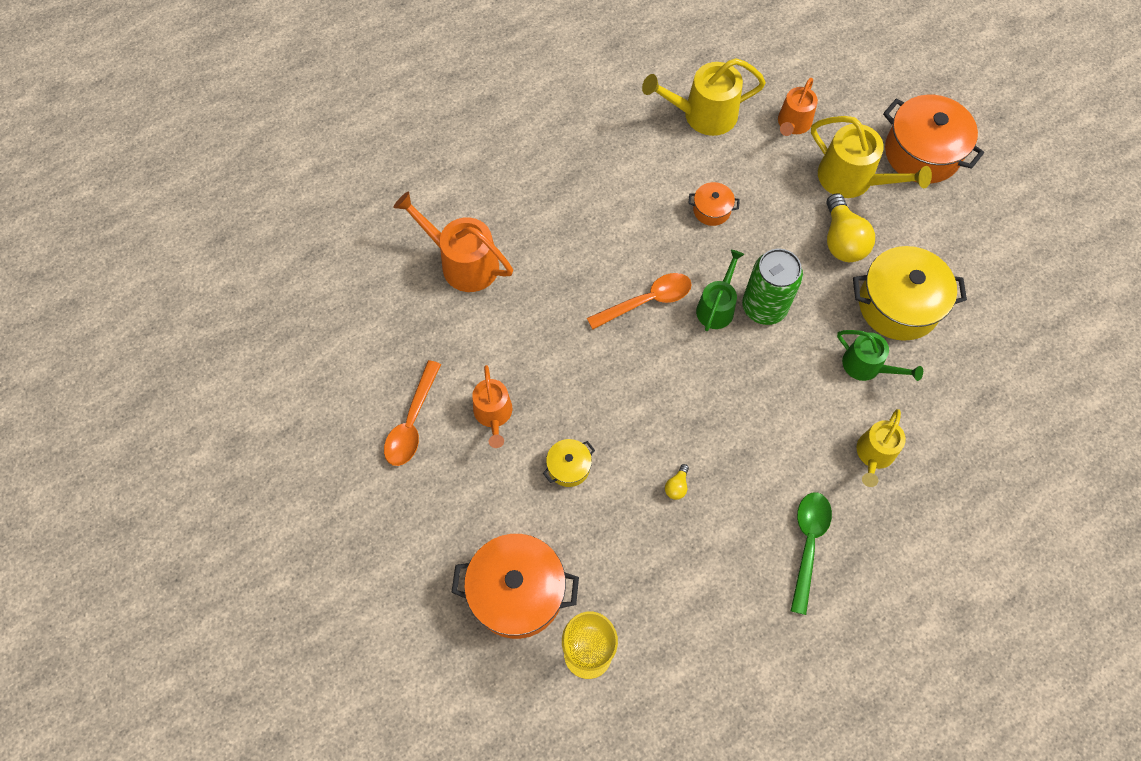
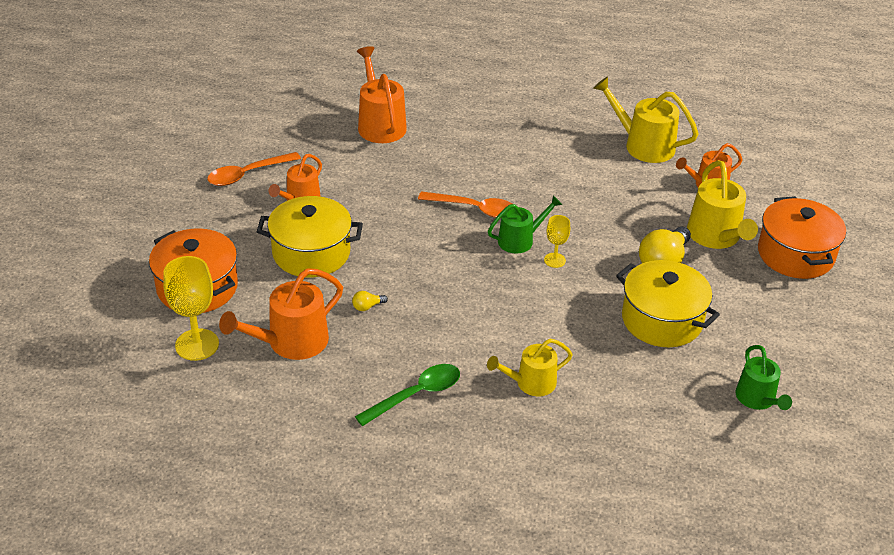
camera: 40 degrees right, 25 degrees down
yellow pot [543,439,595,487] -> yellow pot [257,196,363,277], size x2.07
orange pot [688,182,740,226] -> none
green can [742,249,803,325] -> yellow goblet [544,215,570,268]
green watering can [837,330,923,381] -> green watering can moved to [736,345,792,410]
none -> orange watering can [219,268,343,360]

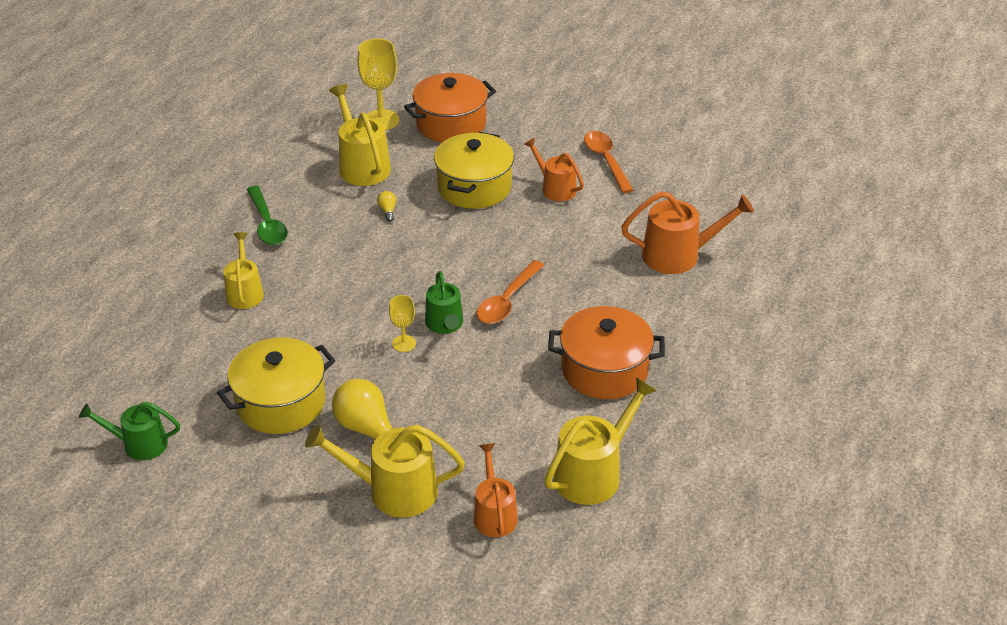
camera: 105 degrees right, 0 degrees up
orange watering can [219,268,343,360] -> yellow watering can [329,84,391,186]
orange pot [758,196,846,279] -> orange pot moved to [548,306,665,399]

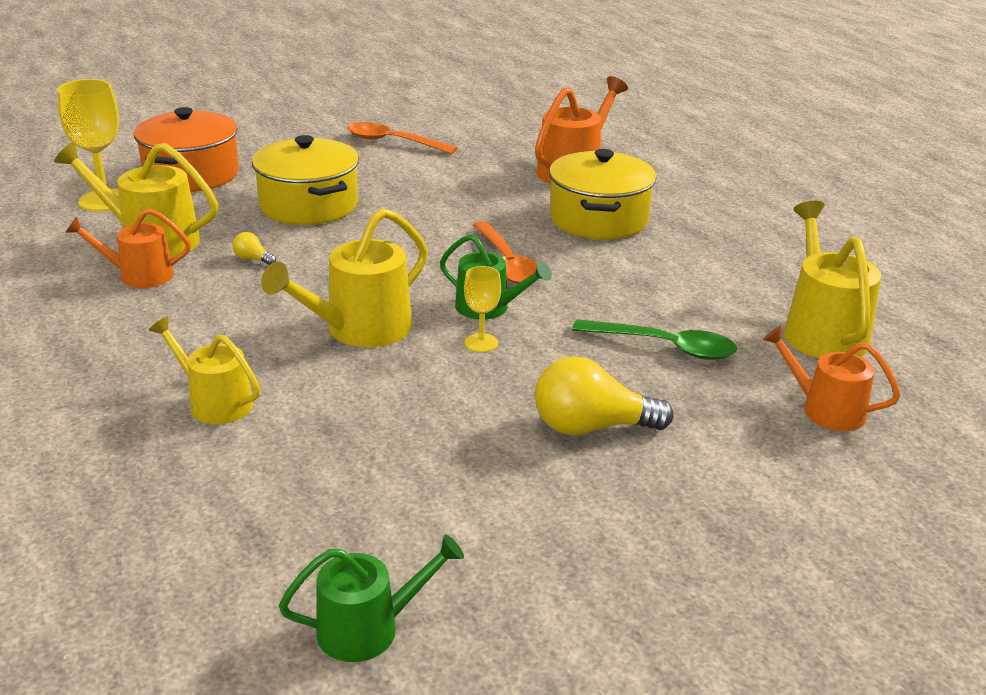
camera: 50 degrees left, 10 degrees down
green watering can [79,402,180,460] -> green watering can turned 150 degrees counterclockwise [279,535,464,662]
yellow pot [217,337,335,434] -> yellow pot moved to [549,149,657,240]
green spoon [247,186,288,245] -> green spoon moved to [572,319,737,360]
yellow watering can [305,425,465,518] -> yellow watering can moved to [261,208,428,347]
orange watering can [524,137,584,201] -> orange watering can moved to [65,208,191,288]
orange pot [548,306,665,399] -> none

